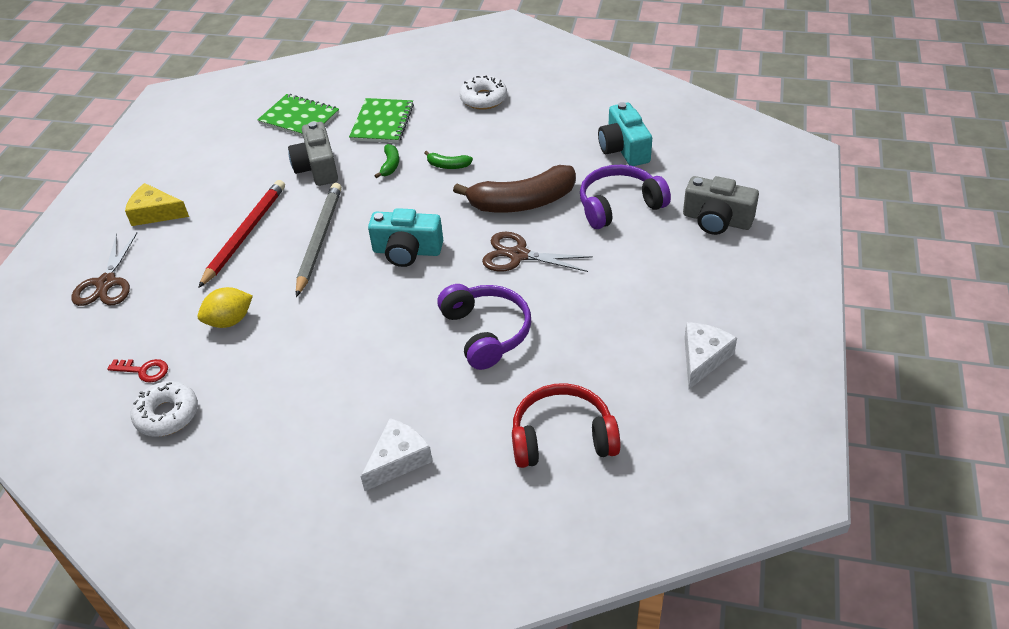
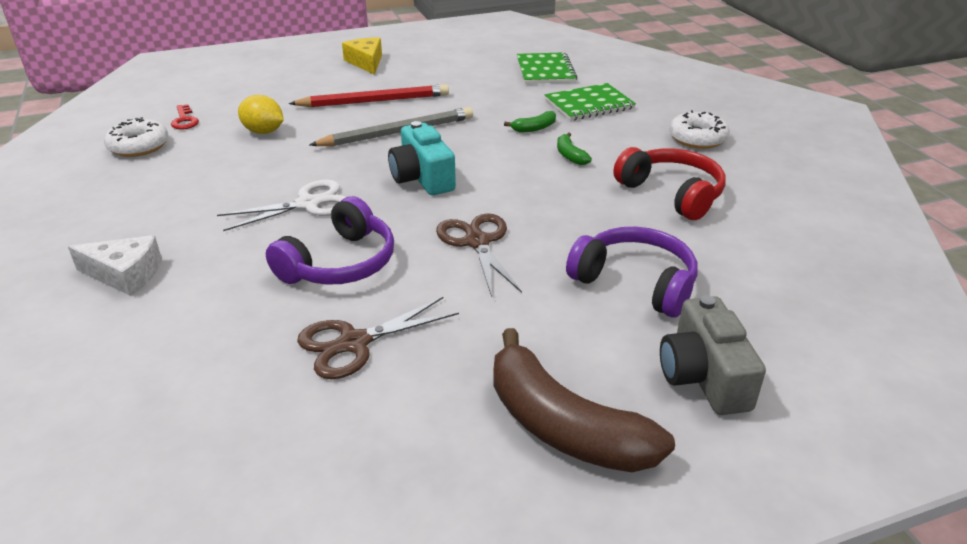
camera: 55 degrees right, 10 degrees down
brown scissors [71,232,138,306] -> brown scissors moved to [297,297,459,379]
grey camera [288,122,338,186] -> none
brown banana [453,165,576,213] -> brown banana moved to [493,328,675,472]
red headphones [512,383,621,468] -> red headphones moved to [613,147,726,220]
turquoise camera [598,102,652,166] -> none
white cheese [684,322,737,389] -> none
none -> white scissors [217,180,346,231]

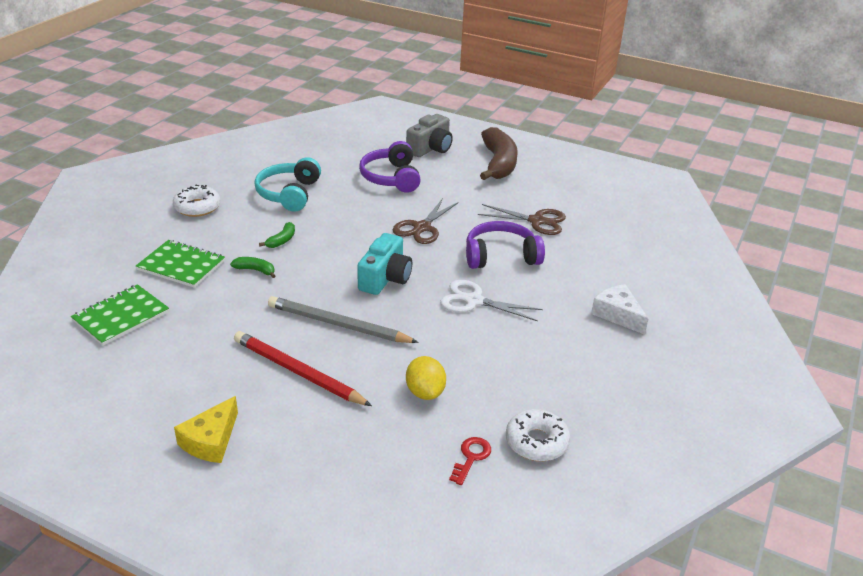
camera: 135 degrees left, 0 degrees up
red headphones [613,147,726,220] -> turquoise headphones [254,157,321,211]

